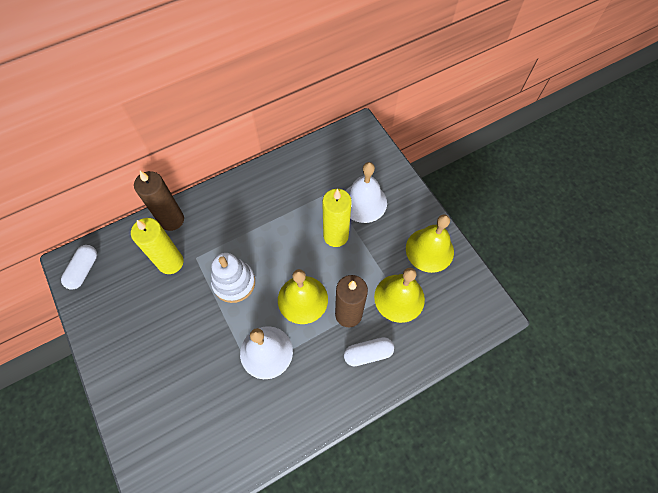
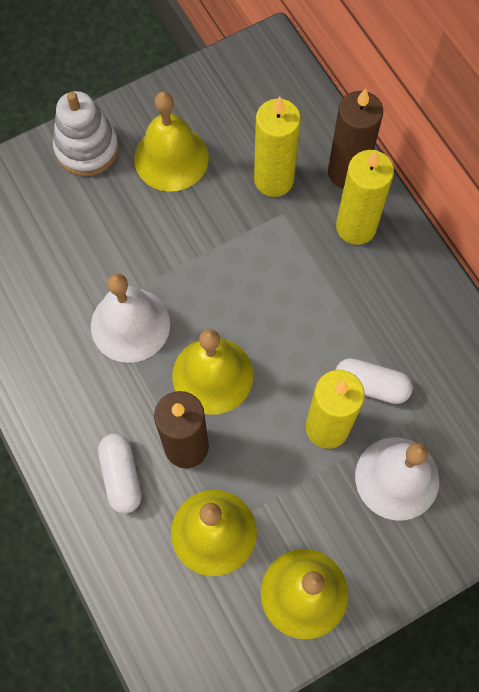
camera: 90 degrees right, 5 degrees up
white capsule [61,245,97,289] -> white capsule moved to [335,358,413,404]
white stacking toy [211,253,255,303] -> white stacking toy moved to [53,91,119,176]
none -> yellow bell [134,92,209,192]
none -> yellow candle [336,150,394,245]

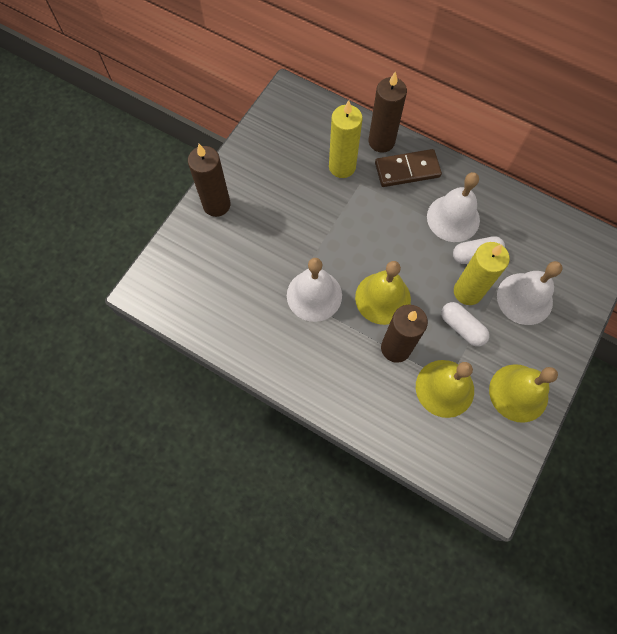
camera: 30 degrees left, 0 degrees up
white stacking toy [53,91,119,176] -> brown candle [188,144,231,217]
white capsule [98,433,142,514] -> white capsule moved to [441,302,490,347]
yellow bell [134,92,209,192] -> none
yellow candle [336,150,394,245] -> brown domino [375,149,442,187]
none -> white bell [427,172,480,242]

